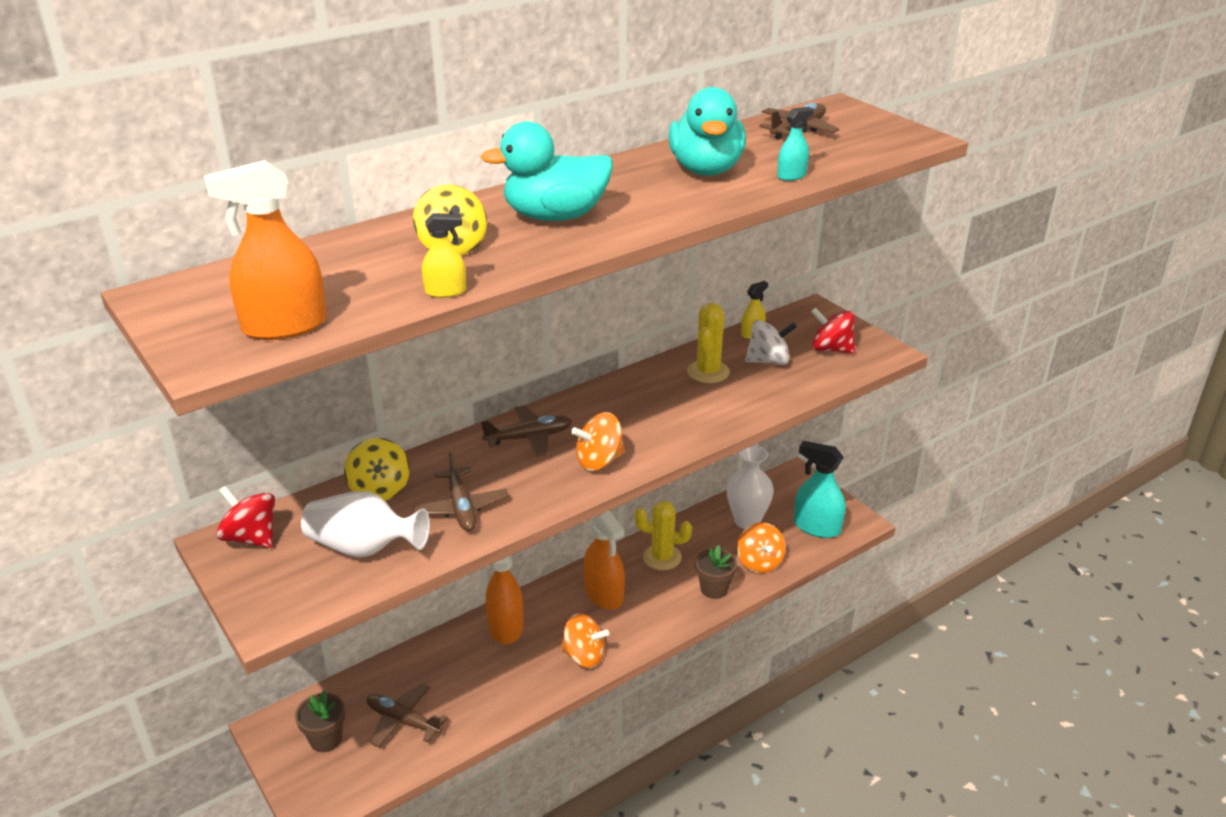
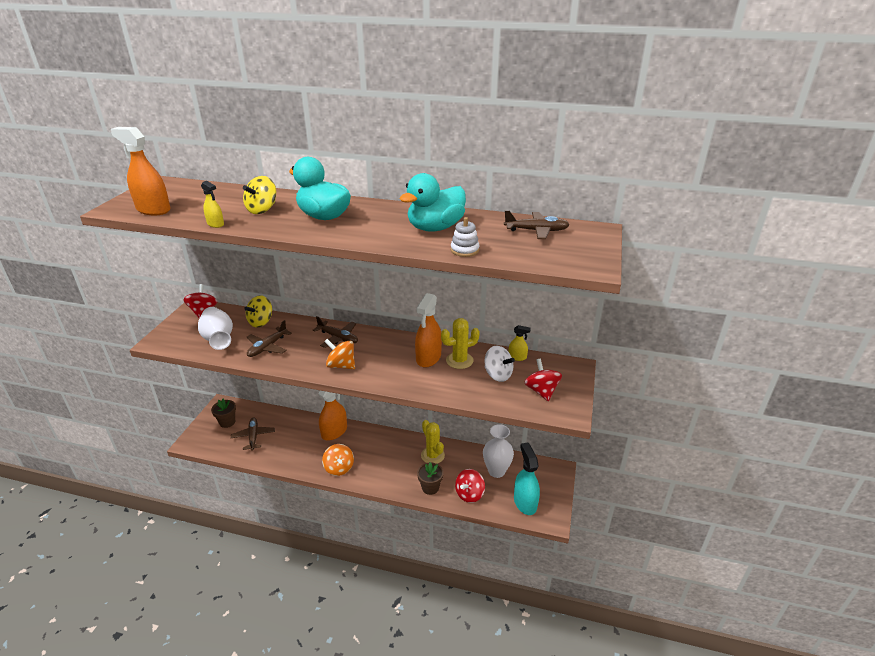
camera: 50 degrees right, 0 degrees up
orange spray bottle [583,511,625,610] -> orange spray bottle moved to [415,293,442,368]
orange spinning top [737,522,786,573] -> red spinning top [455,469,485,503]
turquoise spray bottle [777,107,814,181] -> white stacking toy [451,217,480,257]

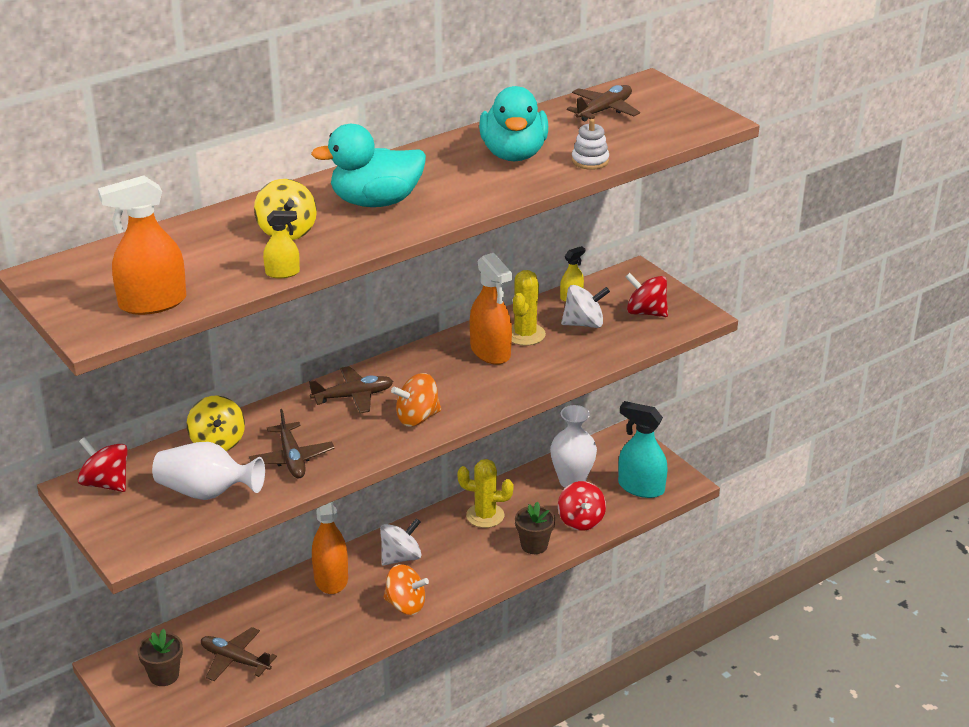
camera: 50 degrees left, 0 degrees up
none -> white spinning top [380,518,421,566]

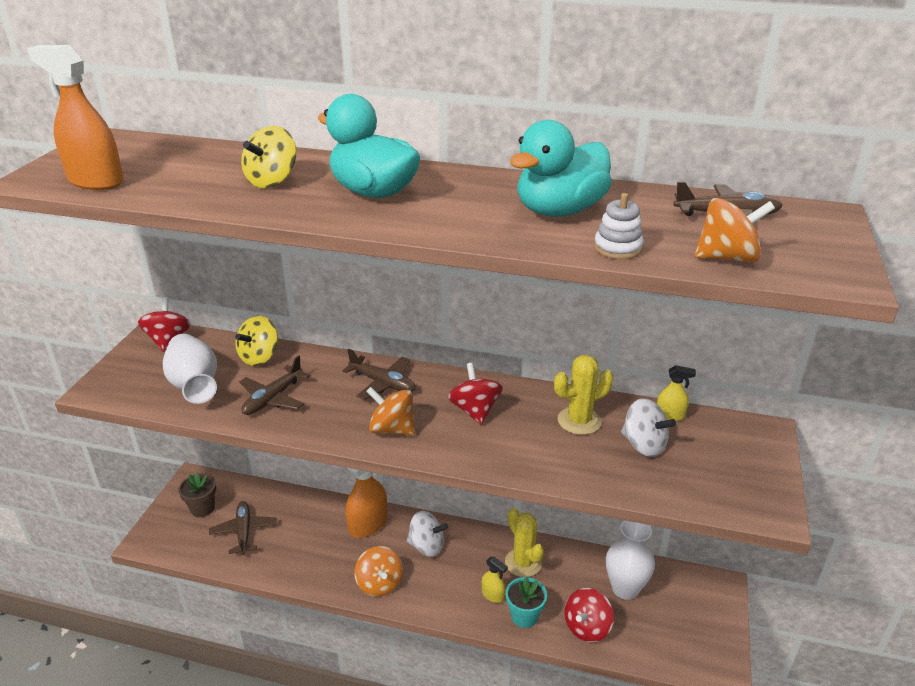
camera: 50 degrees right, 0 degrees up
yellow spray bottle [263,210,300,278] -> yellow spray bottle moved to [482,556,508,603]
orange spray bottle [470,253,512,365] -> none
brown flower pot [515,502,555,554] -> turquoise flower pot [506,577,547,628]
turquoise spray bottle [618,401,668,498] -> none
red spinning top [625,273,668,317] -> red spinning top moved to [448,363,503,425]
none -> orange spinning top [695,198,775,263]

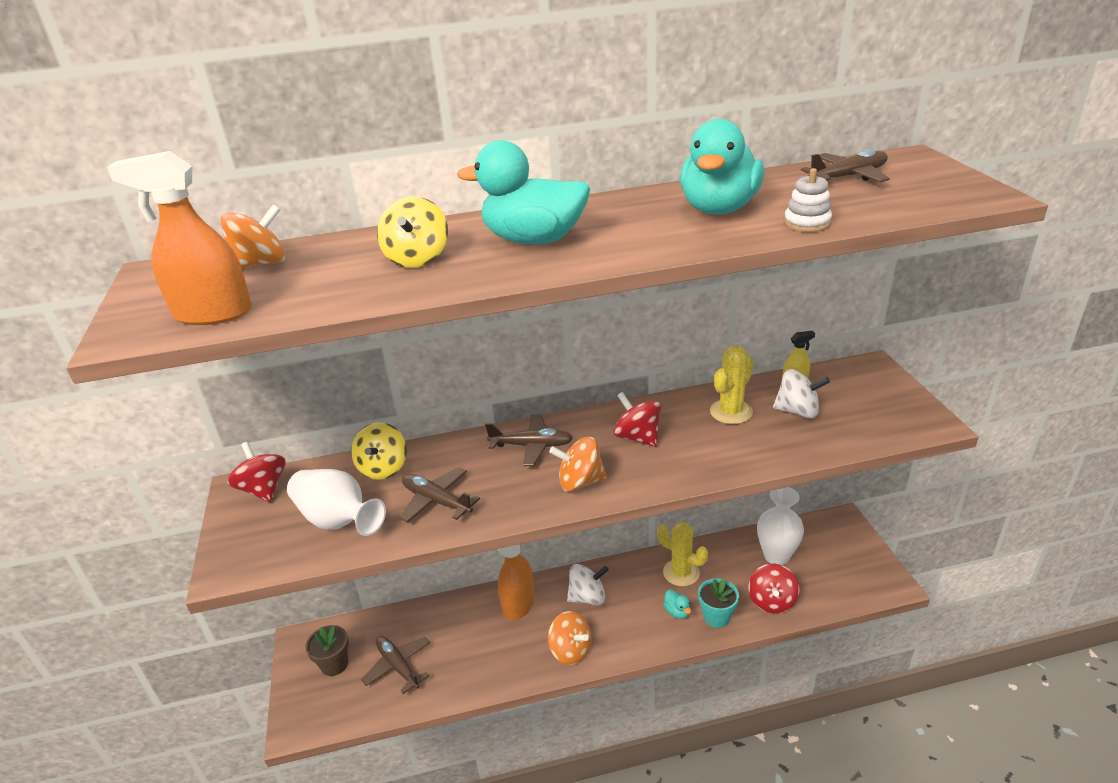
camera: 25 degrees left, 0 degrees up
brown plane [239,355,311,415] -> brown plane turned 120 degrees clockwise [399,467,480,523]
yellow spray bottle [482,556,508,603] -> turquoise duck [663,589,691,619]
orange spinning top [695,198,775,263] -> orange spinning top moved to [221,204,285,269]

